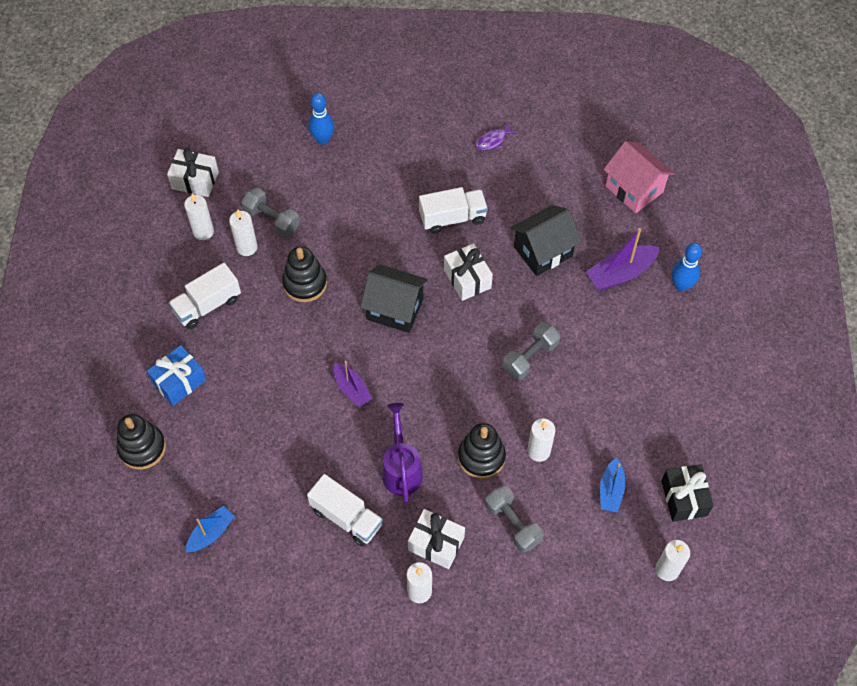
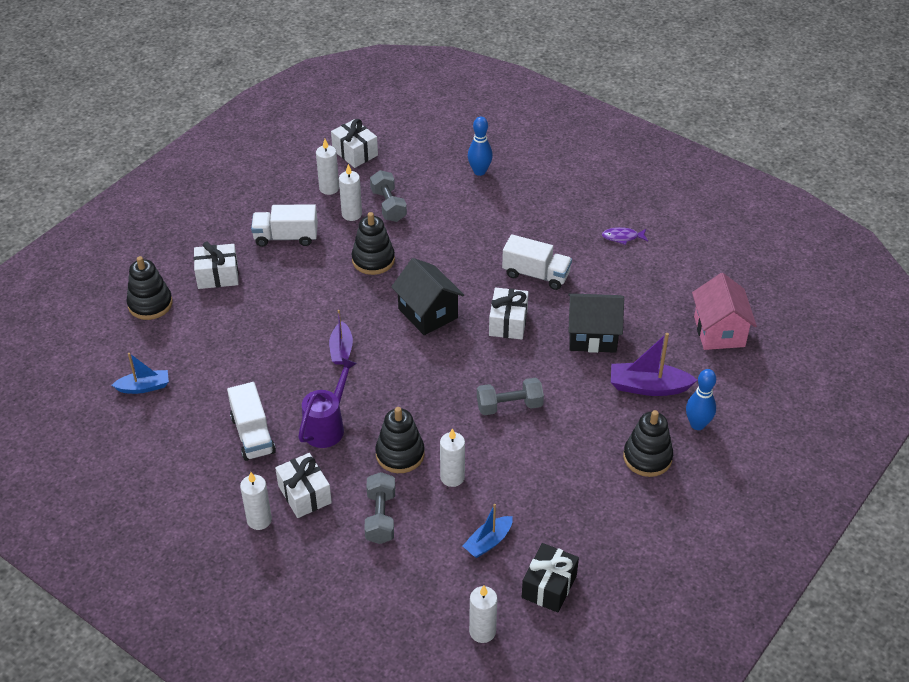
camera: 35 degrees right, 15 degrees down
blue gift [147,345,206,406] -> white gift [194,242,239,289]
none -> black stacking toy [623,410,673,477]

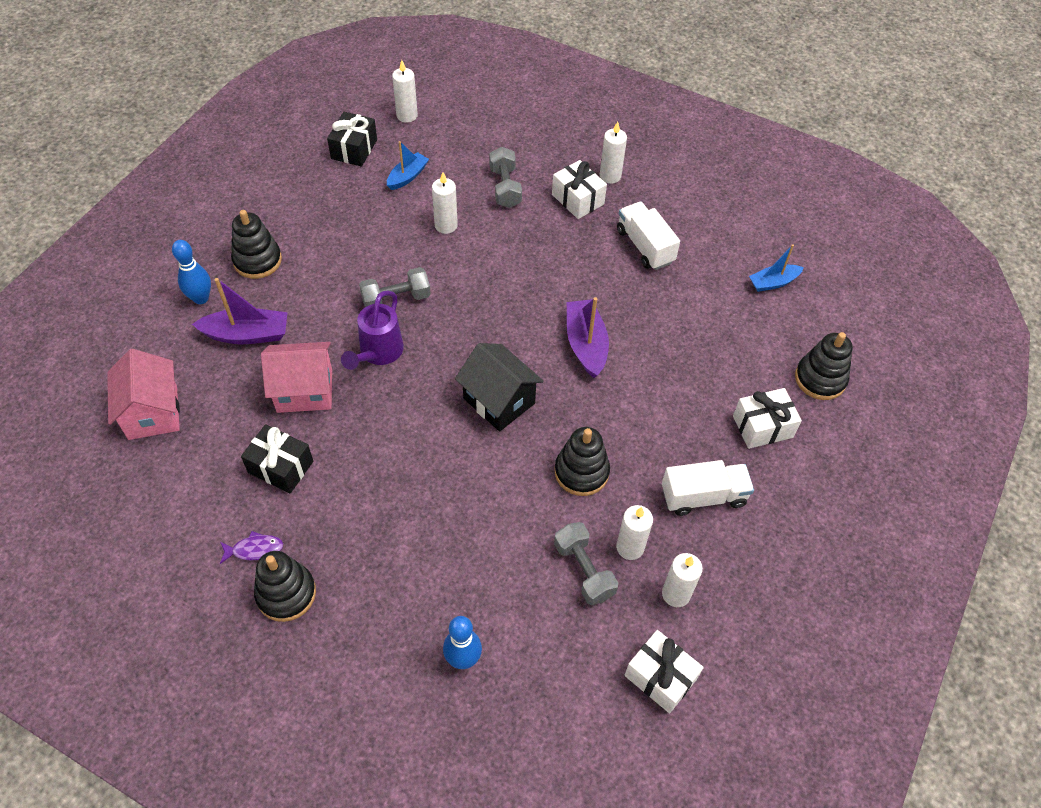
camera: 170 degrees right, 10 degrees up
purple watering can [298,357,357,448] -> purple watering can moved to [341,291,404,370]
purple boat [329,310,353,364] -> purple boat [567,297,609,378], size x1.53
black stacking toy [375,407,425,473] -> black stacking toy moved to [254,551,316,622]
white gift [489,288,529,340] -> none
white truck [502,234,572,290] -> none
black house [568,293,624,353] -> pink house [261,342,332,413]
none -> black gift [241,424,313,493]

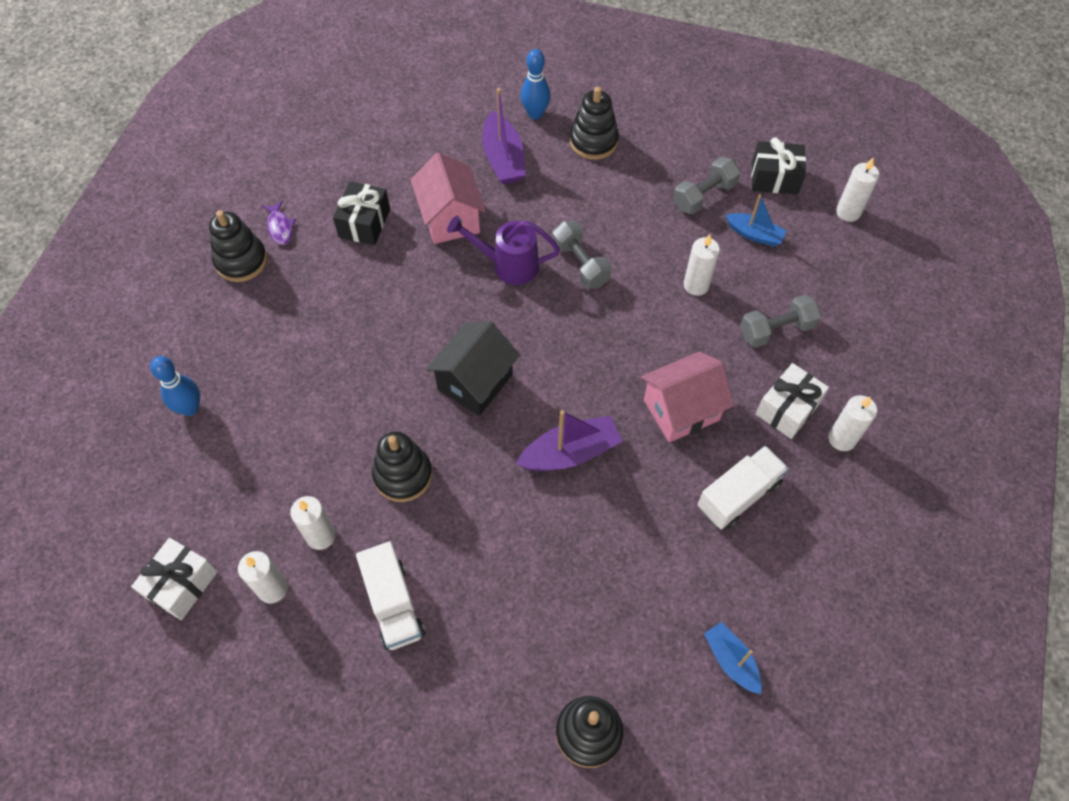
camera: 80 degrees right, 5 degrees up
pink house [107,349,180,440] -> pink house moved to [641,352,734,443]
grey dumbbell [554,522,618,605] -> grey dumbbell moved to [673,157,741,214]
white gift [733,388,802,449] -> none

